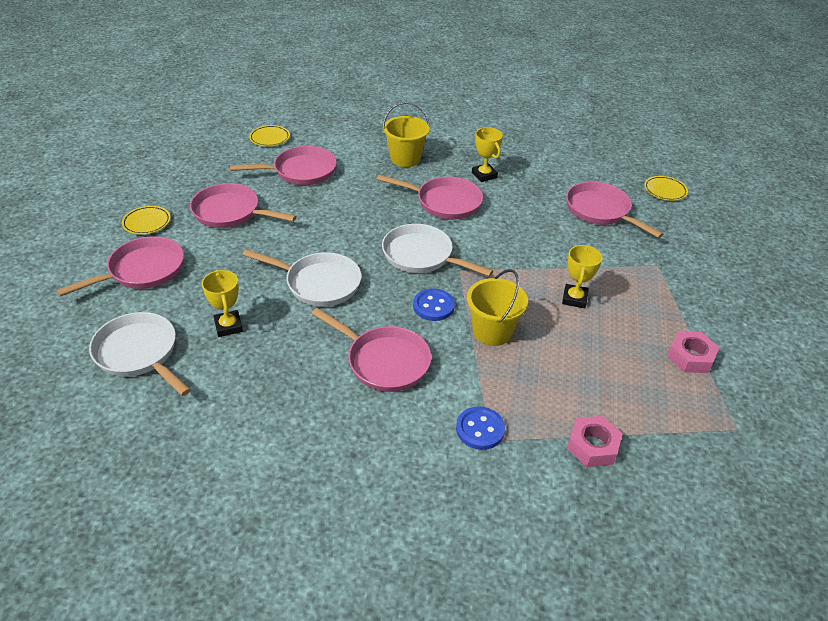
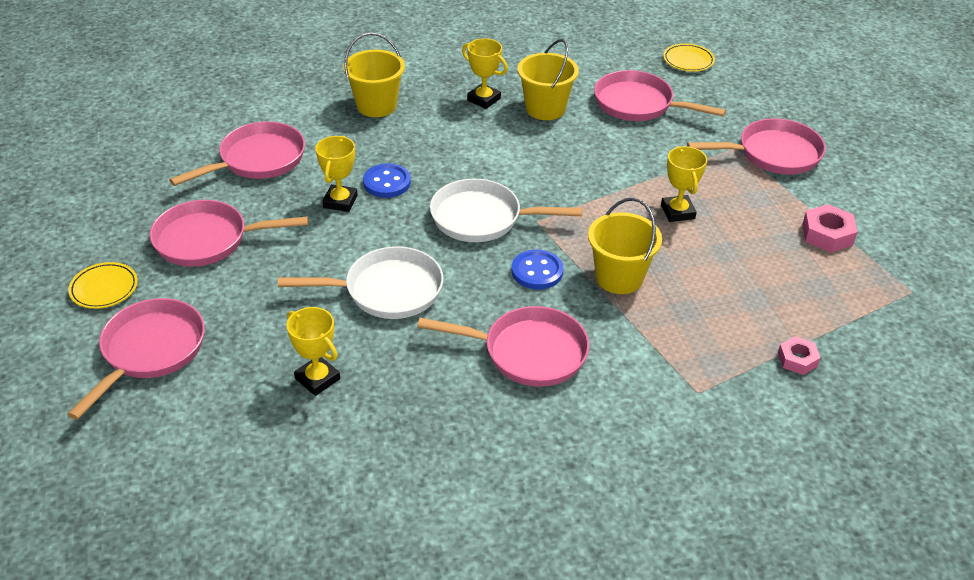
camera: 25 degrees left, 0 degrees up
white pan [89,312,191,396] -> none
yellow plate [249,125,290,147] -> none
pink pan [377,175,483,220] -> pink pan moved to [687,118,826,175]
blue button [456,406,505,450] -> blue button moved to [363,163,411,198]
pink nut [567,416,623,467] -> pink nut [778,336,821,375], size x0.67
none -> yellow trophy [316,136,358,212]
none -> yellow bucket [517,39,579,120]

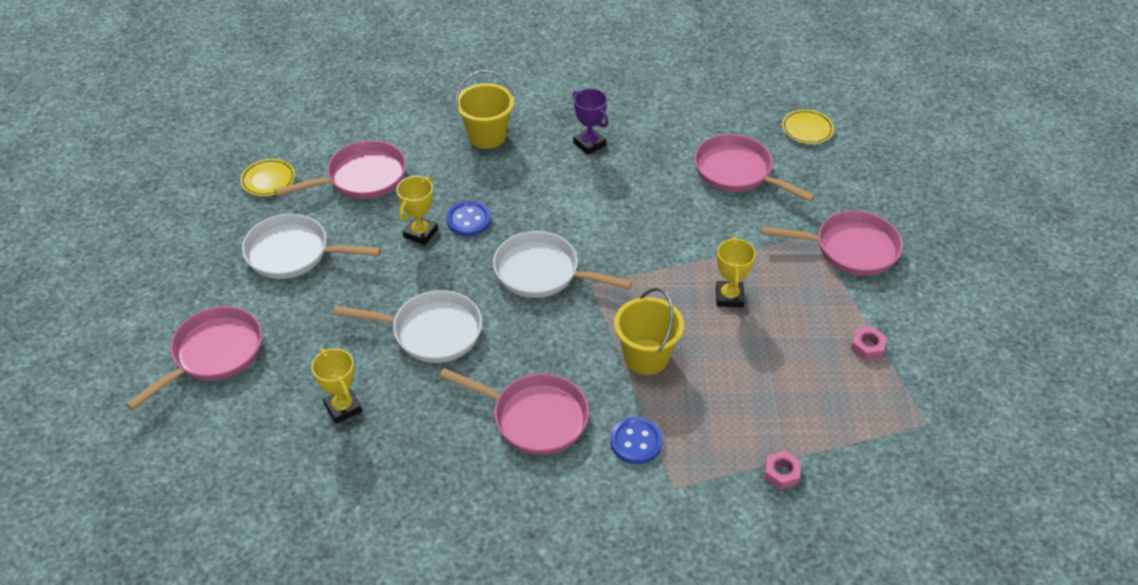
camera: 15 degrees right, 5 degrees up
yellow plate [68,262,138,309] -> yellow plate moved to [240,159,295,196]
pink pan [150,200,308,267] -> white pan [242,214,381,279]
yellow trophy [462,38,508,109] -> purple trophy [572,88,608,155]
blue button [512,249,564,290] -> blue button moved to [610,417,663,464]
yellow bucket [517,39,579,120] -> none
pink nut [802,204,858,252] -> pink nut [851,327,887,360], size x0.67

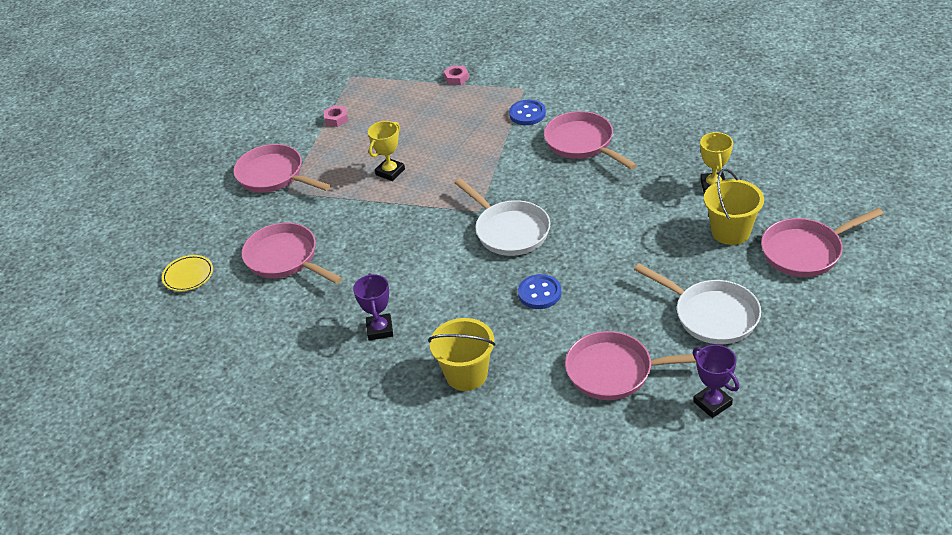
camera: 145 degrees left, 5 degrees down
yellow plate [240,159,295,196] -> purple trophy [693,345,739,418]
white pan [333,290,482,363] -> none
yellow trophy [396,176,438,245] -> none
yellow bucket [614,288,684,375] -> yellow bucket moved to [704,169,764,245]
pink pan [694,134,815,202] -> pink pan turned 150 degrees clockwise [241,223,342,284]

